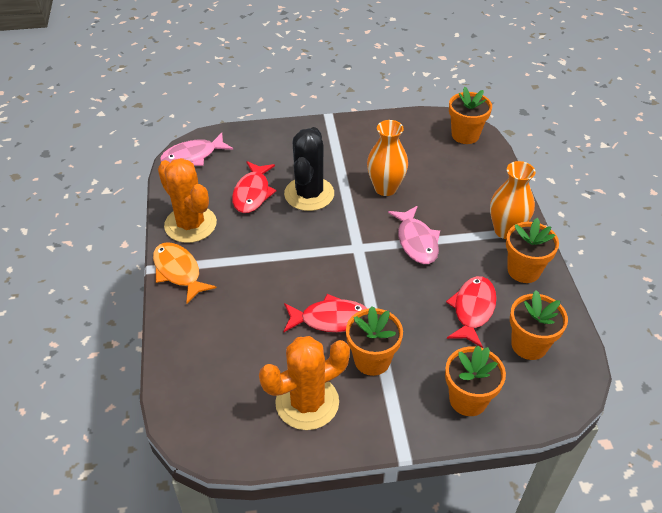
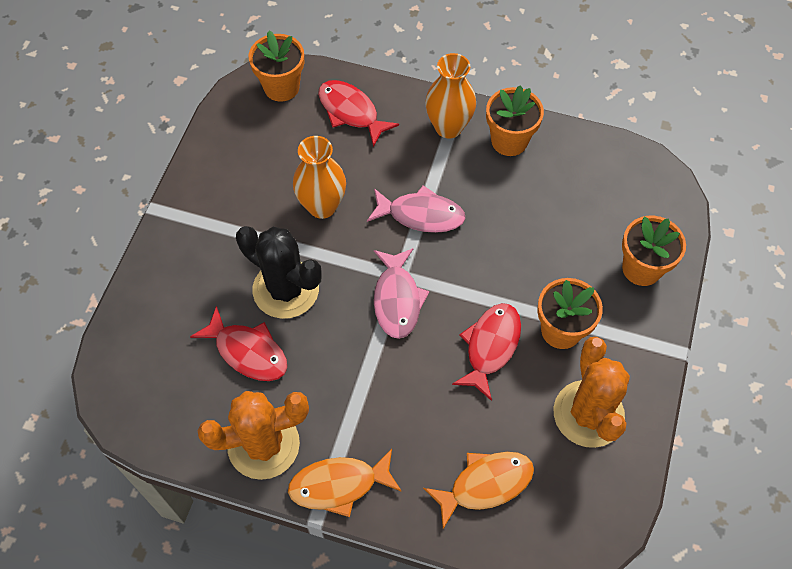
camera: 65 degrees left, 15 degrees up
pink fish [160,133,233,166] -> pink fish moved to [374,248,429,339]
red fish [446,276,497,348] -> red fish moved to [318,80,399,147]
orange flower pot [510,290,568,360] -> none
none -> orange fish [423,452,534,529]

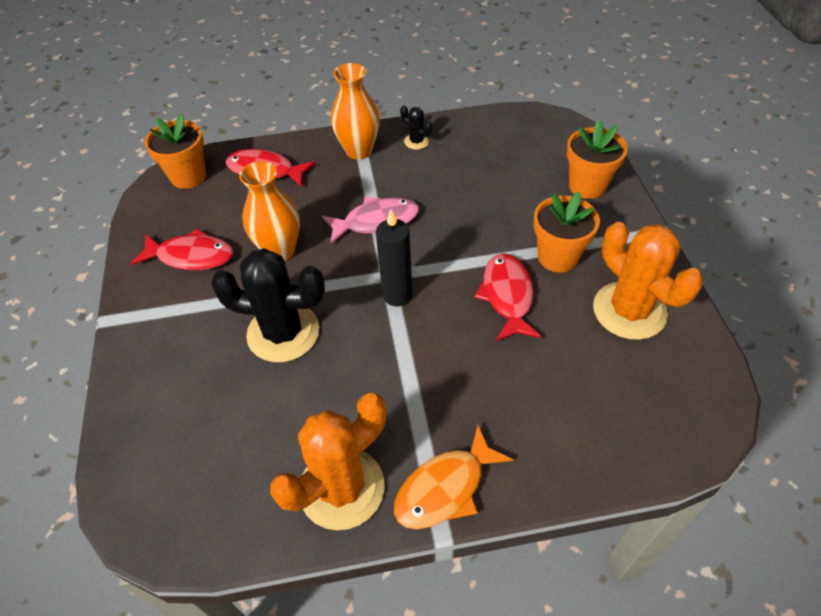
camera: 25 degrees left, 10 degrees down
red fish [190,306,287,381] -> red fish moved to [130,228,233,270]
pink fish [374,248,429,339] -> black candle [376,209,412,306]
orange fish [423,452,534,529] -> none
orange flower pot [486,85,544,156] -> black cactus [400,106,432,150]

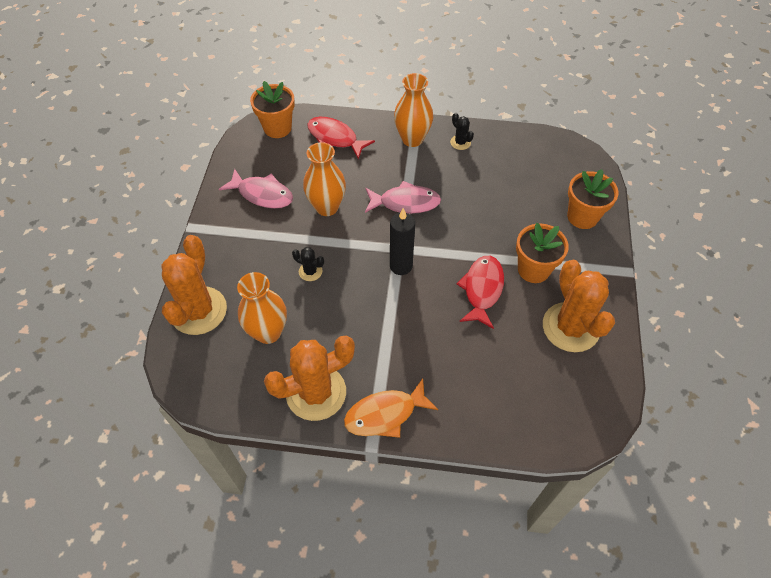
camera: 15 degrees right, 5 degrees up
red fish [130,228,233,270] -> pink fish [219,169,293,209]
black cactus [211,248,325,363] -> black cactus [292,247,324,281], size x0.44
none -> orange cactus [161,235,227,335]
none -> orange vase [237,272,287,344]

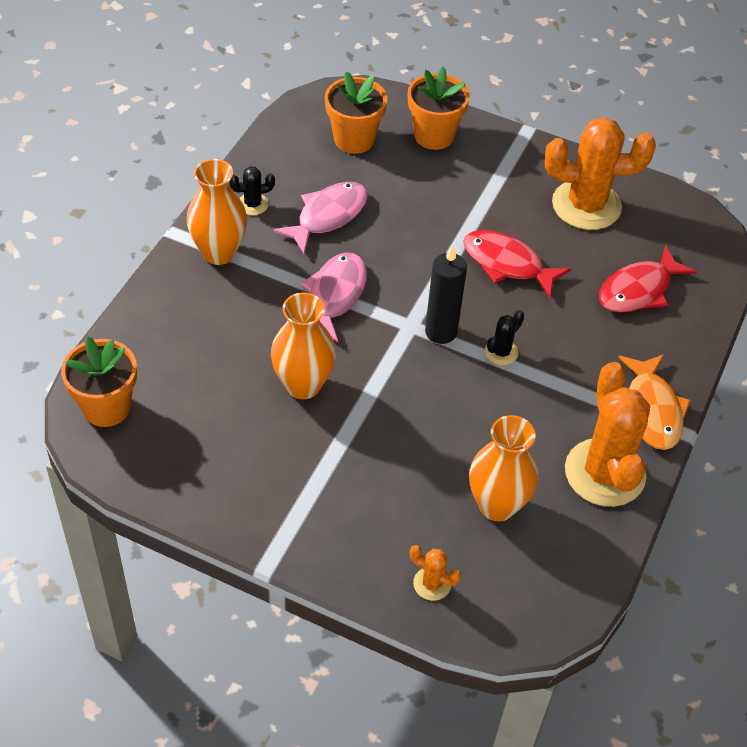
camera: 75 degrees left, 5 degrees down
orange cactus [161,235,227,335] -> orange cactus [410,545,462,601], size x0.44
pink fish [219,169,293,209] -> pink fish moved to [273,182,368,254]
black cactus [292,247,324,281] -> black cactus moved to [485,310,525,365]
red fish [307,117,375,159] -> red fish moved to [599,245,697,313]
orange flower pot [516,223,569,283] -> orange flower pot moved to [325,71,387,154]

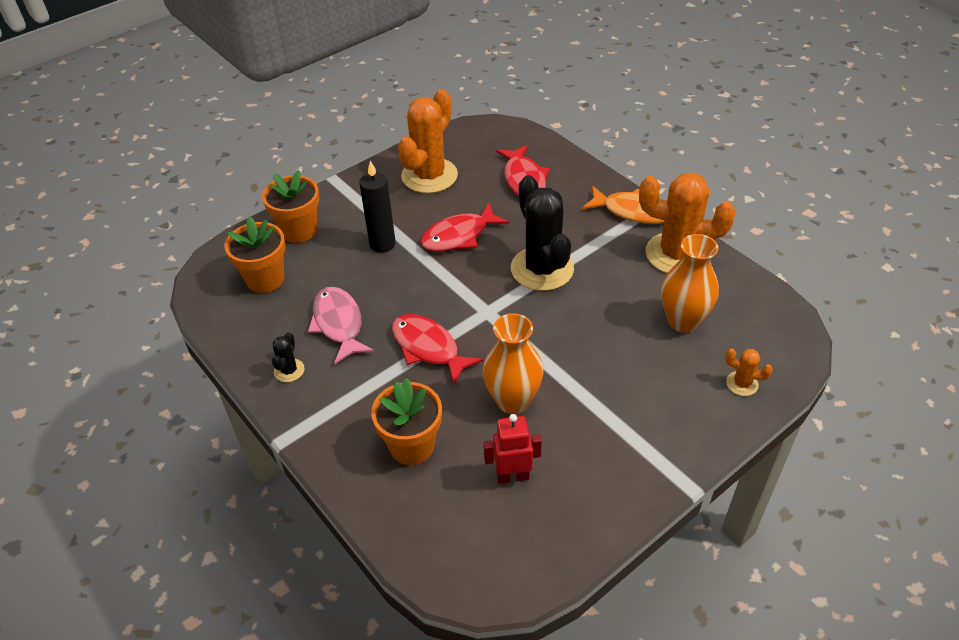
camera: 60 degrees left, 5 degrees down
orange flower pot [61,337,137,427] -> orange flower pot moved to [371,378,442,465]
orange vase [186,159,247,265] -> none
pink fish [300,252,367,342] -> red fish [392,314,483,385]
orange cactus [410,545,462,601] -> orange cactus turned 60 degrees clockwise [725,349,773,396]
black candle [425,244,467,344] -> black candle moved to [359,161,396,253]
black cactus [485,310,525,365] -> black cactus [511,175,574,291], size x2.27
none -> red robot [483,414,542,484]

